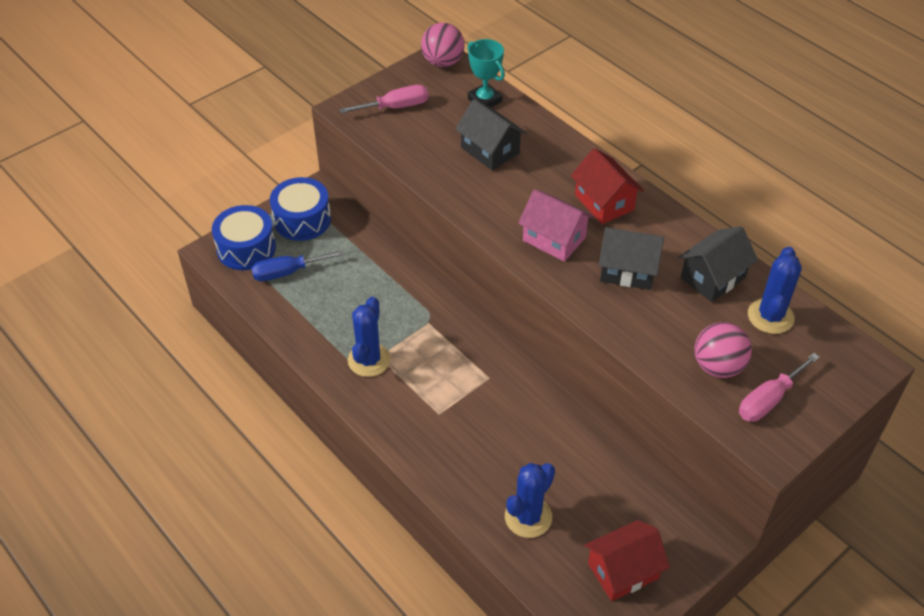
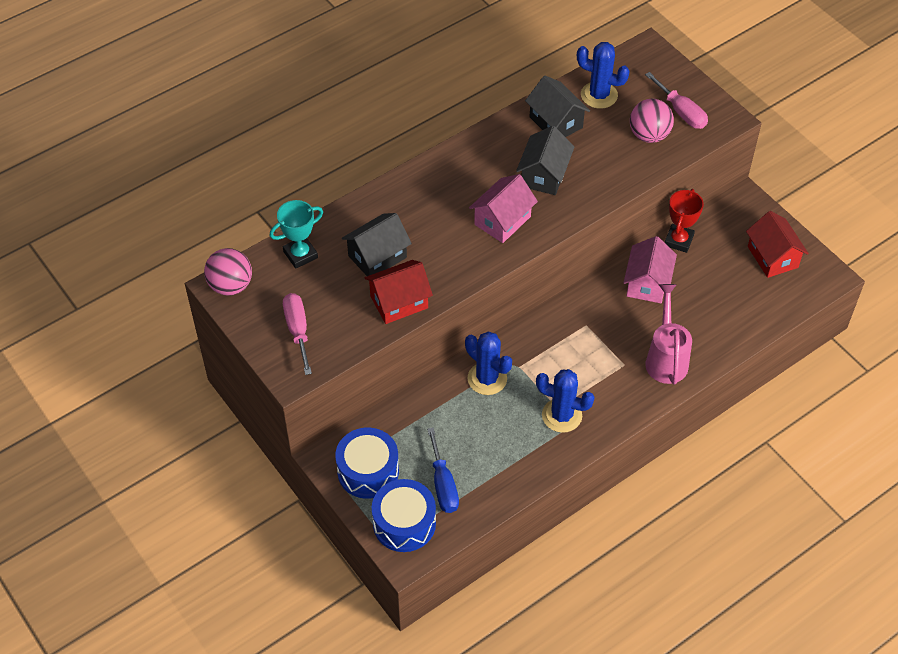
camera: 85 degrees left, 5 degrees up
blue cactus [505,463,555,538] -> blue cactus moved to [465,331,512,395]
red house [571,148,644,224] -> red house moved to [365,260,433,324]
none -> pink house [623,236,677,303]
none -> pink watering can [645,284,692,385]
none -> red trophy [665,189,704,253]

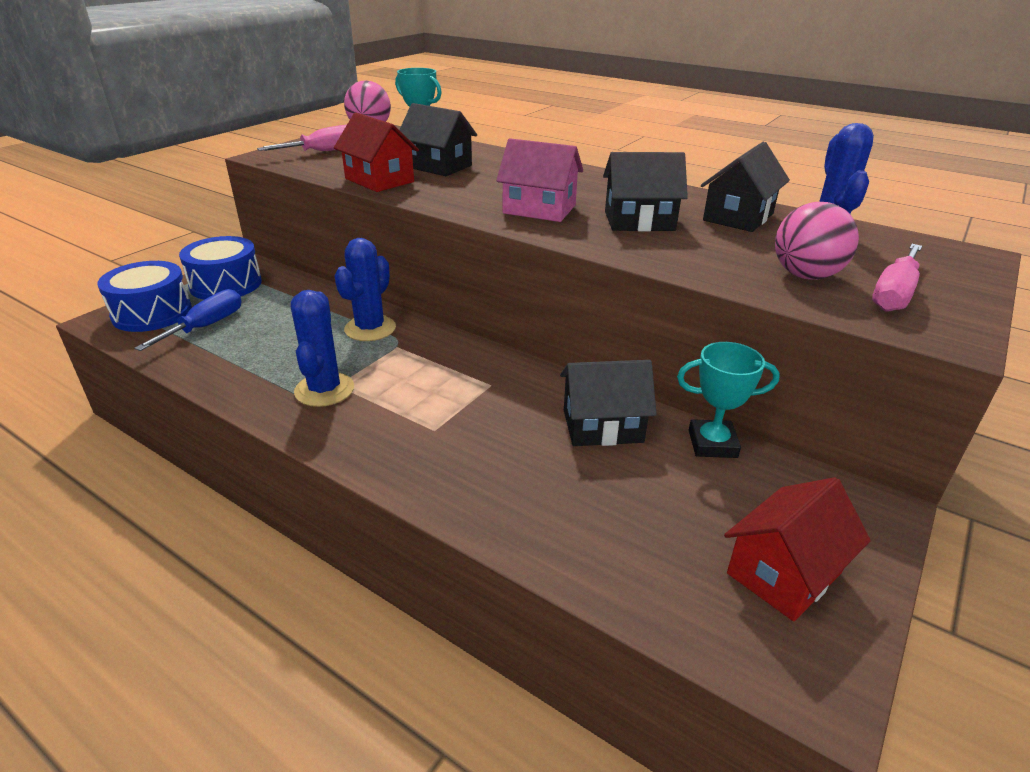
camera: 70 degrees right, 20 degrees down
blue screwdriver [427,428,459,513] -> blue screwdriver turned 150 degrees clockwise [134,289,242,351]
pink house [623,236,677,303] -> black house [560,360,657,446]
pink watering can [645,284,692,385] -> none
red trophy [665,189,704,253] -> turquoise trophy [677,342,780,458]

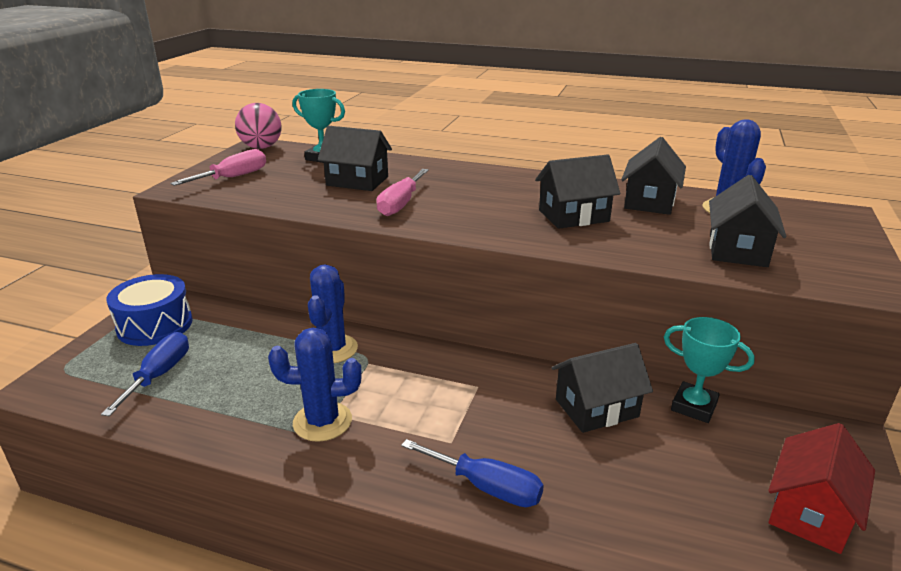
camera: 15 degrees left, 5 degrees down
blue drum [97,261,192,332] -> none
blue cactus [291,290,354,407] -> blue cactus turned 75 degrees counterclockwise [268,328,362,442]
red house [334,113,419,192] -> none
pink house [496,138,583,222] -> none
turquoise trophy [677,342,780,458] -> turquoise trophy turned 45 degrees clockwise [664,317,755,423]
pink ball [775,202,859,280] -> black house [709,175,787,267]
pink screwdriver [872,244,922,312] -> pink screwdriver moved to [376,169,429,216]
none -> blue screwdriver [401,439,544,507]

